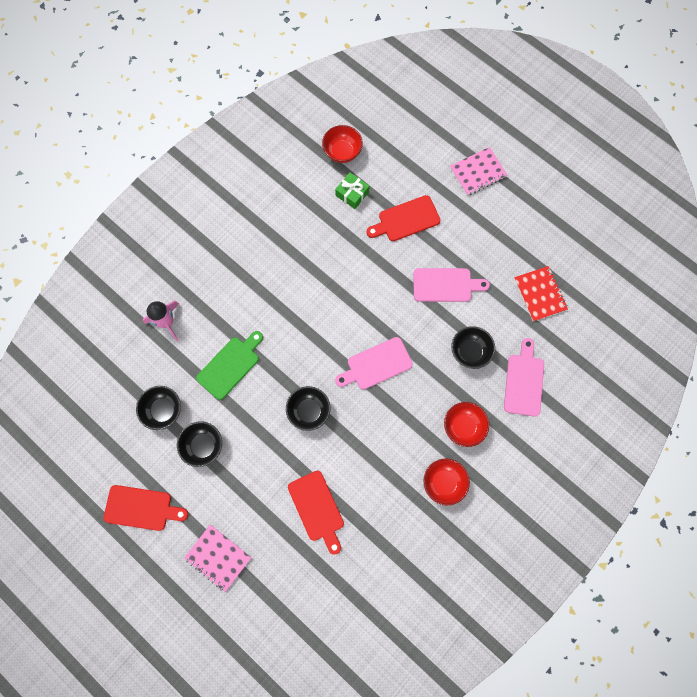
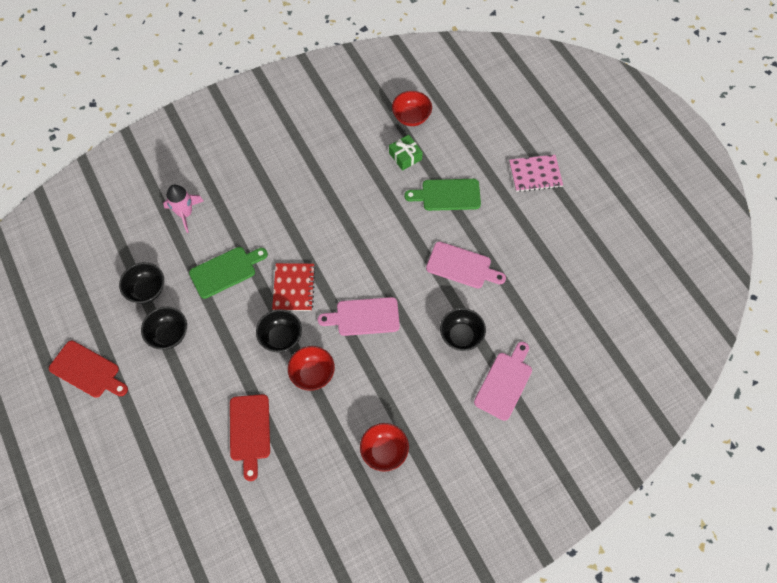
camera: 20 degrees right, 10 degrees down
pink notebook [184,524,251,592] -> none
red cutting board [367,195,440,241] -> green cutting board [404,179,481,211]
red bowl [444,402,489,447] -> red bowl moved to [288,346,335,391]
red notebook [514,266,568,321] -> red notebook moved to [272,263,316,311]

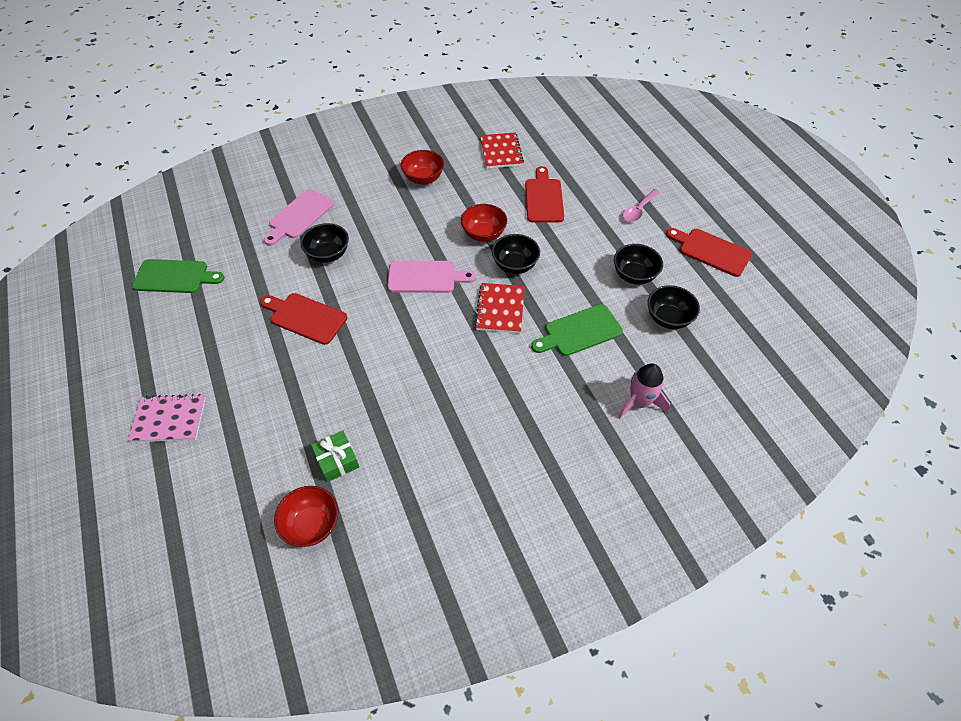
camera: 175 degrees left, 10 degrees down
green cutting board [404,179,481,211] -> green cutting board moved to [132,259,225,293]
pink cutting board [426,242,506,288] -> red cutting board [260,293,347,345]
none -> red notebook [480,132,524,169]
none -> pink spoon [623,189,660,222]

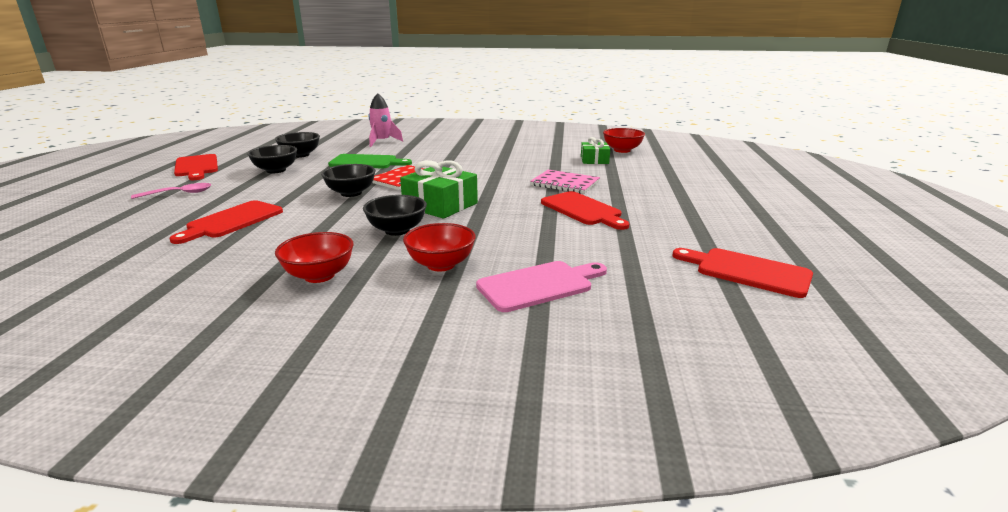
camera: 150 degrees left, 30 degrees down
pink notebook [128,394,206,442] -> pink notebook moved to [530,170,600,194]
green cutting board [132,259,225,293] -> red cutting board [672,248,813,298]
black bowl [300,223,349,263] -> black bowl moved to [363,195,427,236]
pink cutting board [387,261,476,293] -> green gift [400,160,478,219]
red bowl [461,204,507,242] -> red bowl moved to [403,223,476,271]
red notebook [480,132,524,169] -> none

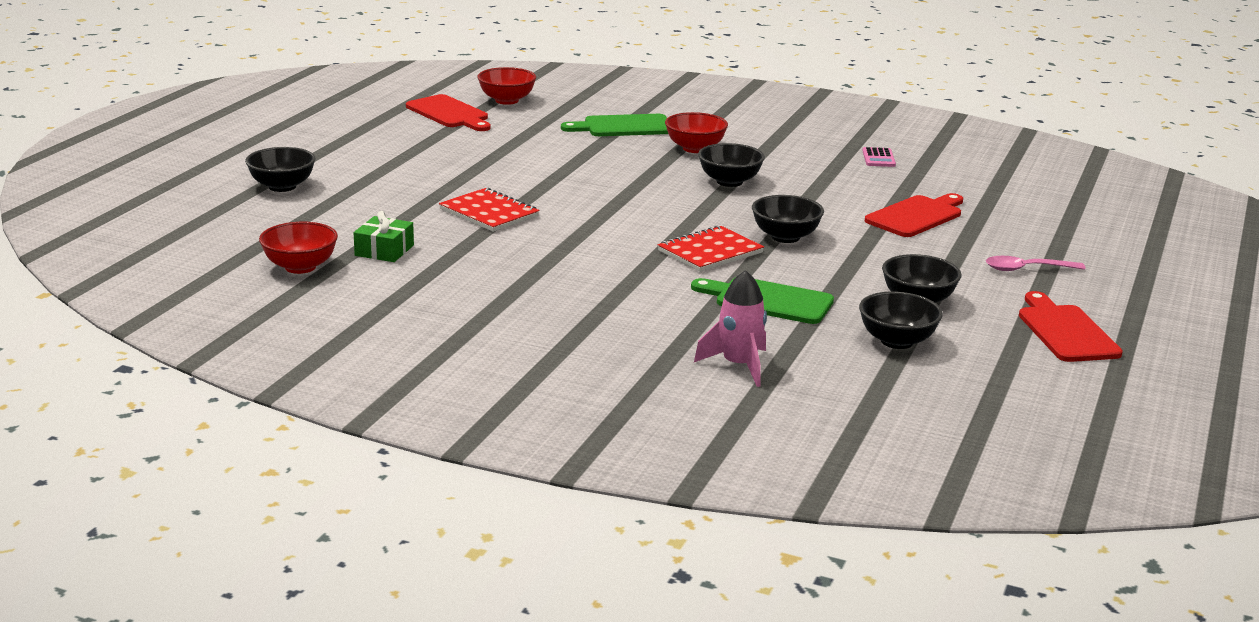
camera: 165 degrees left, 0 degrees up
red bowl [275,232,354,283] -> red bowl moved to [477,67,536,105]
green gift [400,160,478,219] -> none
pink cutting board [476,261,607,312] -> green cutting board [561,114,668,136]
pink notebook [530,170,600,194] -> red notebook [439,188,540,232]
red cutting board [541,191,629,230] -> none
none -> black bowl [245,147,315,192]
none -> pink calculator [862,147,896,167]

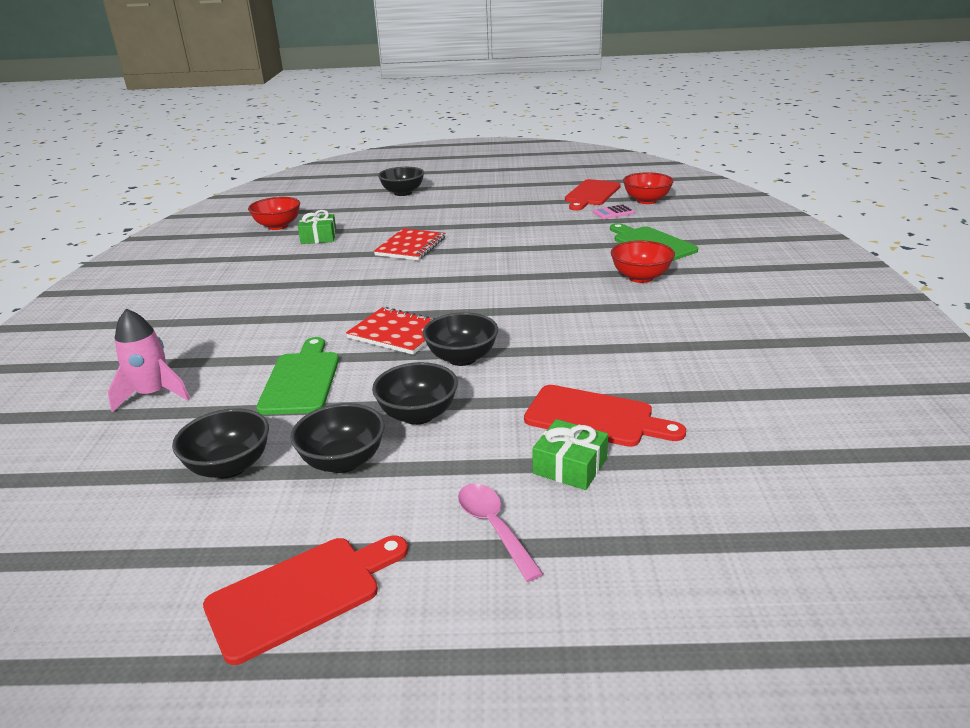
camera: 70 degrees right, 5 degrees up
black bowl [698,143,765,187] -> black bowl moved to [372,362,458,425]
pink calculator [862,147,896,167] -> pink calculator moved to [593,204,635,219]
none -> green gift [532,419,608,490]

